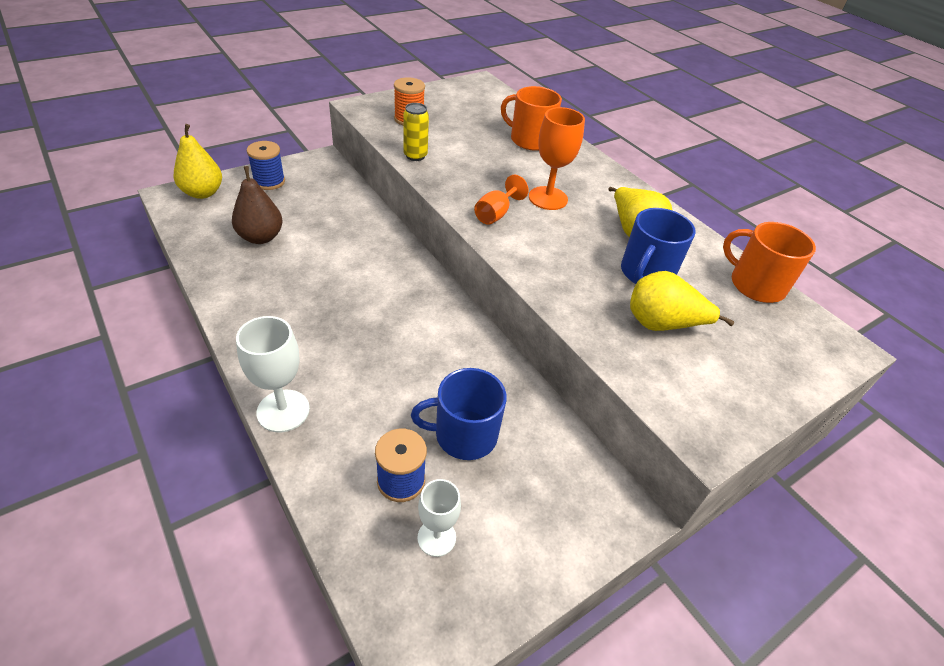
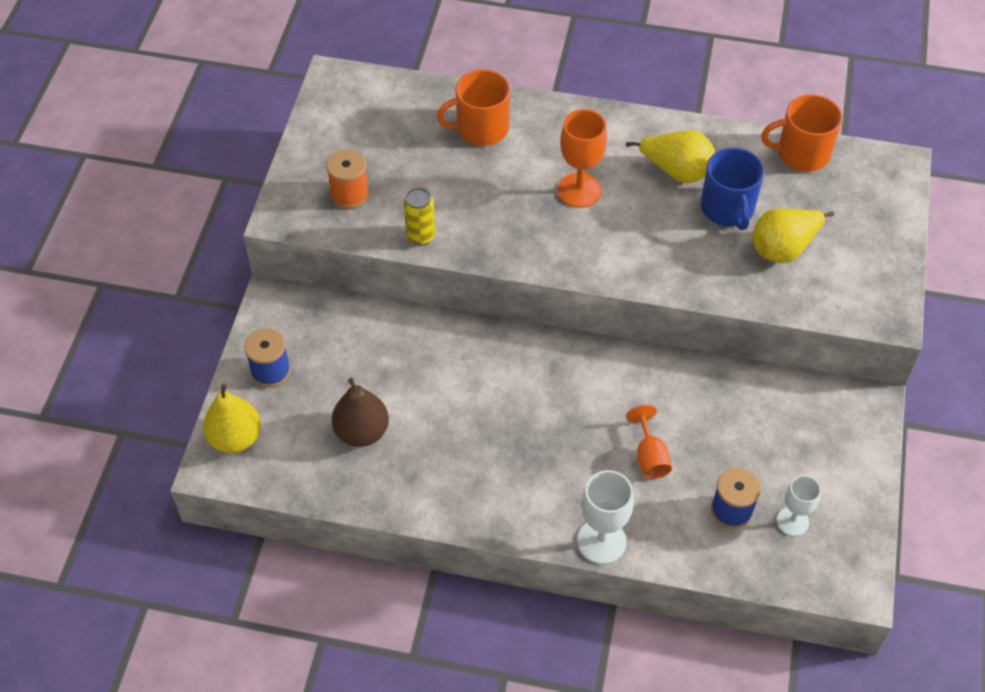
camera: 40 degrees left, 10 degrees up
blue mug [411,368,507,460] -> none
orange goblet [474,175,529,225] -> orange goblet moved to [626,405,672,479]

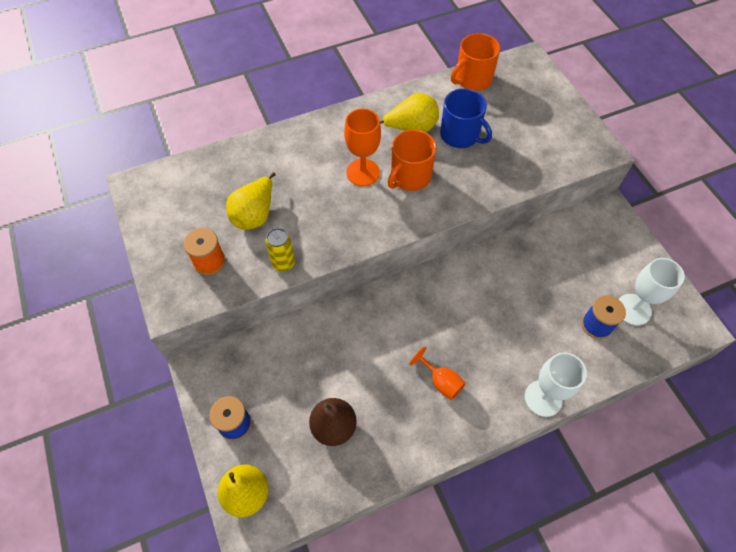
camera: 35 degrees left, 5 degrees up
orange mug [436,69,510,146] -> orange mug moved to [388,130,436,191]
orange goblet [626,405,672,479] -> orange goblet moved to [410,346,466,400]
yellow pear [753,209,834,263] -> yellow pear moved to [226,172,276,230]
white goblet [777,475,821,536] -> white goblet [619,258,685,325], size x1.51

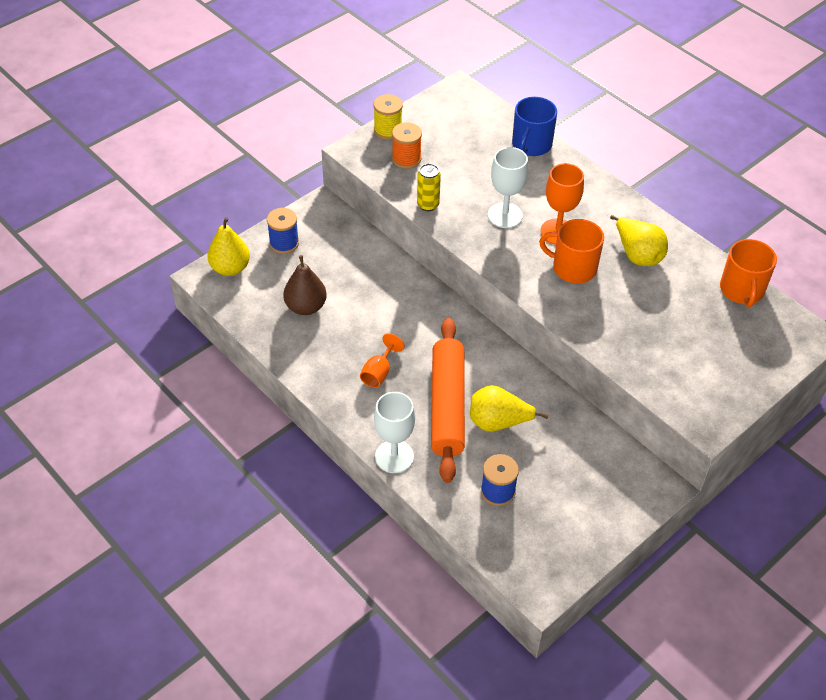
camera: 70 degrees right, 10 degrees down
yellow pear [226,172,276,230] -> yellow pear moved to [470,385,548,432]
blue mug [440,89,492,148] -> blue mug moved to [512,97,557,156]
orange mug [451,33,500,91] -> orange mug turned 120 degrees counterclockwise [720,239,777,307]
white goblet [619,258,685,325] -> white goblet moved to [488,147,528,228]
none -> yellow spool [374,94,403,140]
none -> orange rolling pin [431,318,465,483]

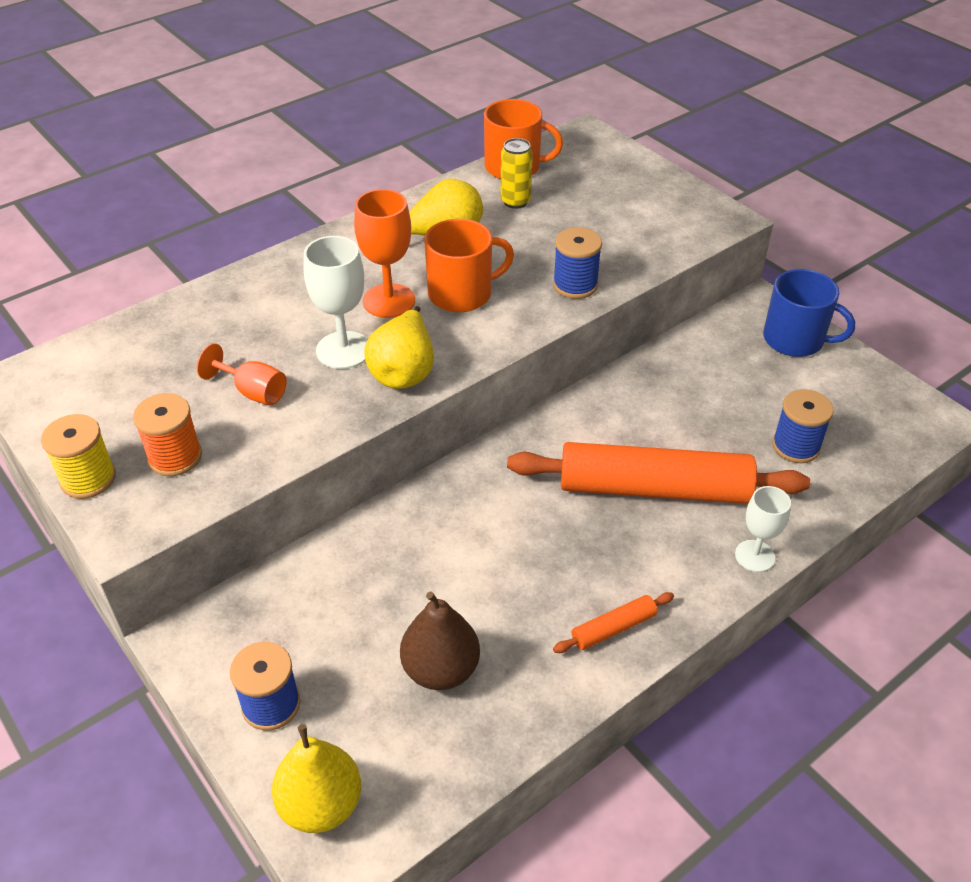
camera: 85 degrees left, 5 degrees down
orange goblet [360,333,405,388] -> orange goblet moved to [197,343,287,405]
white goblet [374,392,415,473] -> white goblet [735,486,791,572], size x0.66
yellow can [417,164,441,211] -> yellow can moved to [500,138,533,209]
yellow pear [470,385,548,432] -> yellow pear moved to [364,306,434,389]
blue mug [512,97,557,156] -> blue mug moved to [763,269,855,357]
orange mug [539,219,604,283] -> orange mug turned 135 degrees counterclockwise [424,219,514,312]
none -> blue spool [553,227,602,299]
none -> orange rolling pin [553,592,674,653]

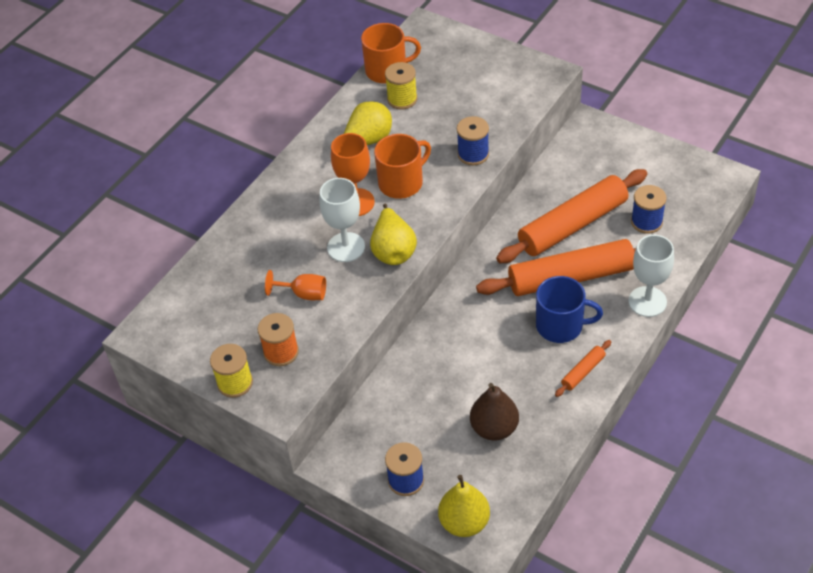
camera: 15 degrees left, 5 degrees up
yellow can [500,138,533,209] -> yellow spool [385,62,417,110]
white goblet [735,486,791,572] -> white goblet [629,235,674,317], size x1.51
blue mug [763,269,855,357] -> blue mug moved to [536,276,603,343]
none -> orange rolling pin [496,169,647,263]

